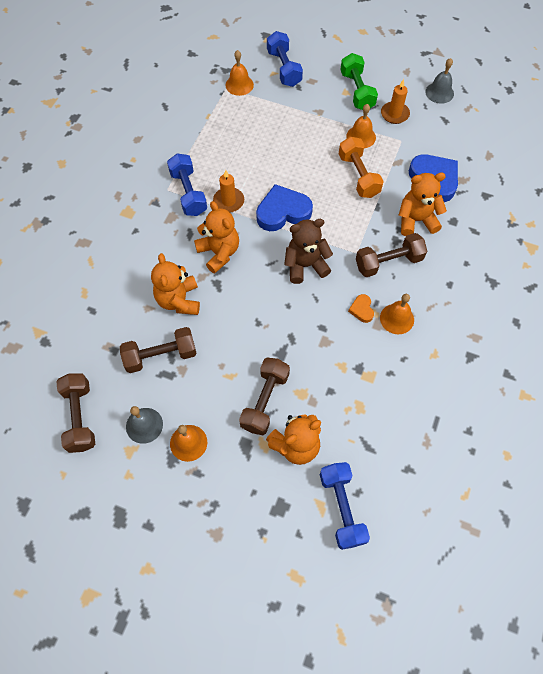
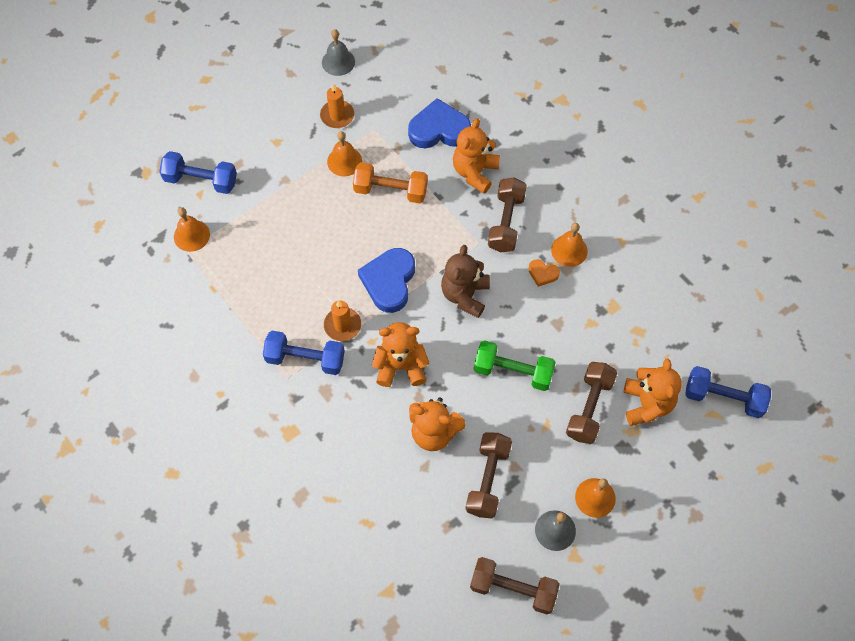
camera: 60 degrees left, 0 degrees up
brown dumbbell [239,358,290,435] -> brown dumbbell turned 60 degrees clockwise [566,362,617,444]
green dumbbell [340,53,378,110] -> green dumbbell moved to [474,340,556,391]

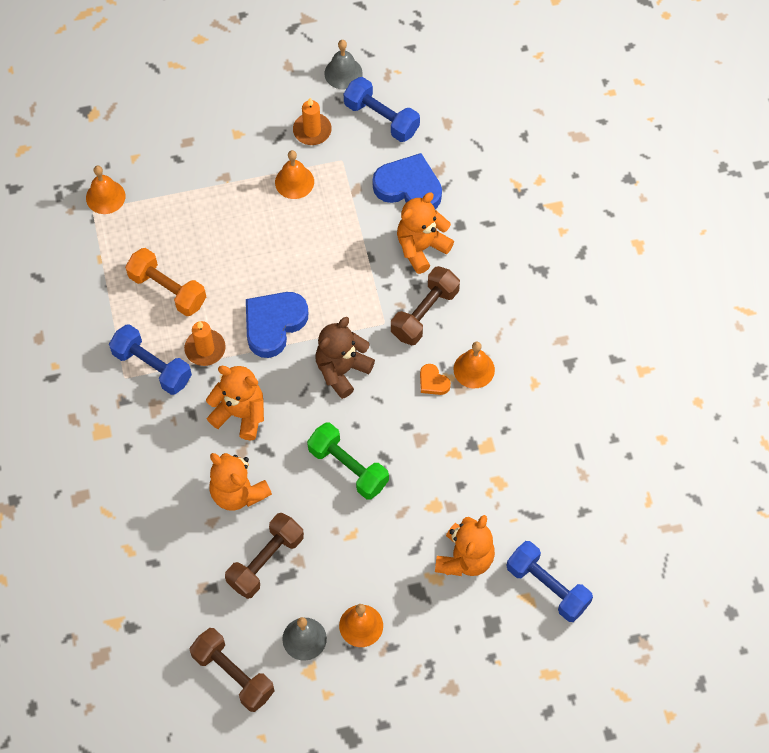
camera: 25 degrees right, 0 degrees up
blue dumbbell [159,151,237,194] -> blue dumbbell moved to [344,77,420,142]
orange dumbbell [353,162,428,203] -> orange dumbbell moved to [125,248,206,316]
brown dumbbell [566,362,617,444] -> none

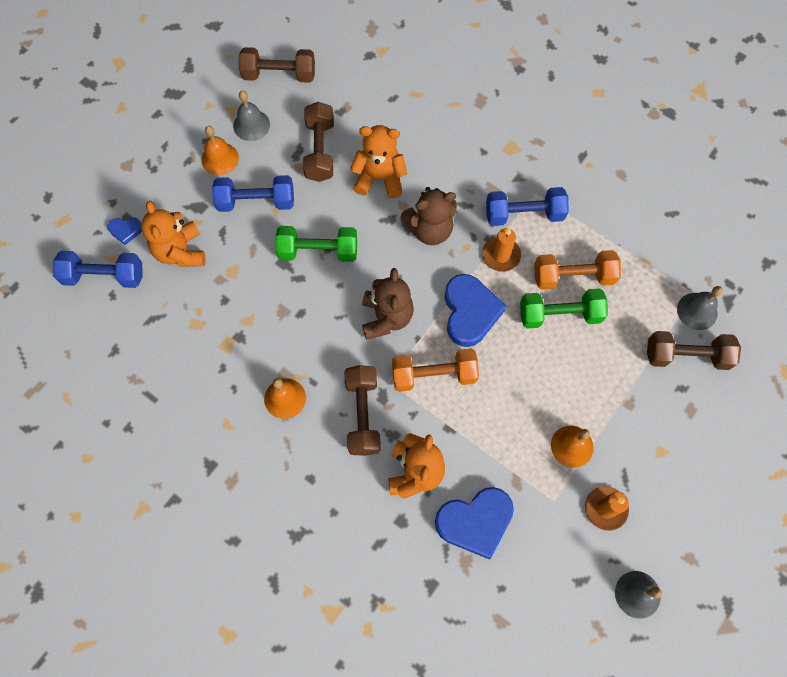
camera: 140 degrees right, 5 degrees up
orange bell [86,165,125,214] -> grey bell [677,286,723,330]
orange teddy bear [206,366,264,440] -> brown teddy bear [400,187,457,245]
blue dumbbell [344,77,420,142] -> blue dumbbell moved to [212,175,294,212]
orange heart [420,364,451,395] -> none
none -> blue heart [107,217,142,245]
none -> orange dumbbell [392,348,479,392]
none -> green dumbbell [520,288,608,329]
none -> brown dumbbell [647,331,741,370]

